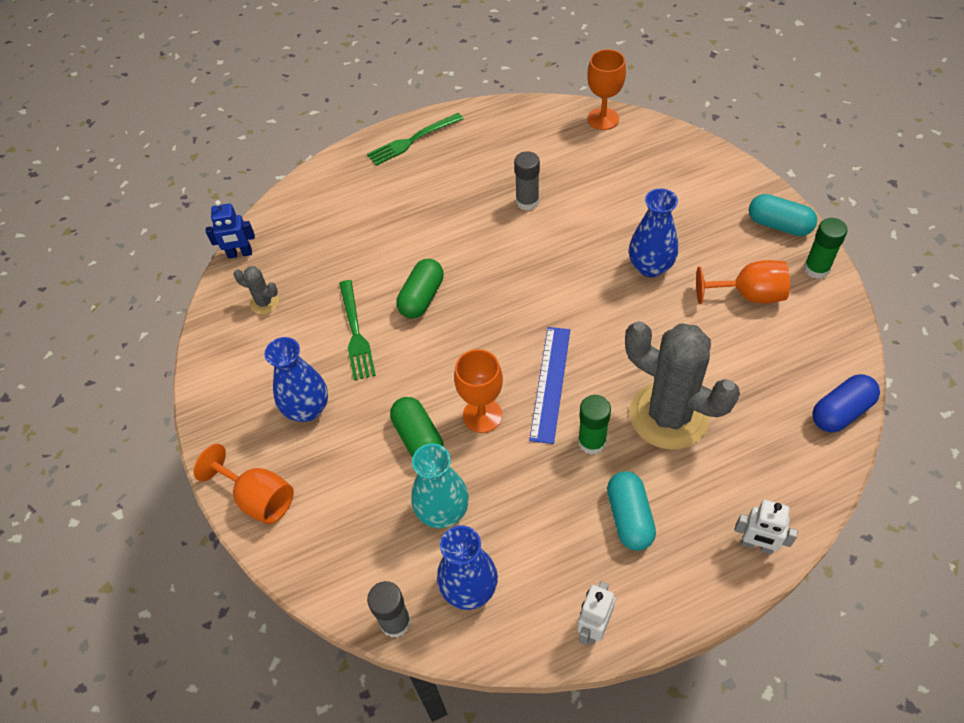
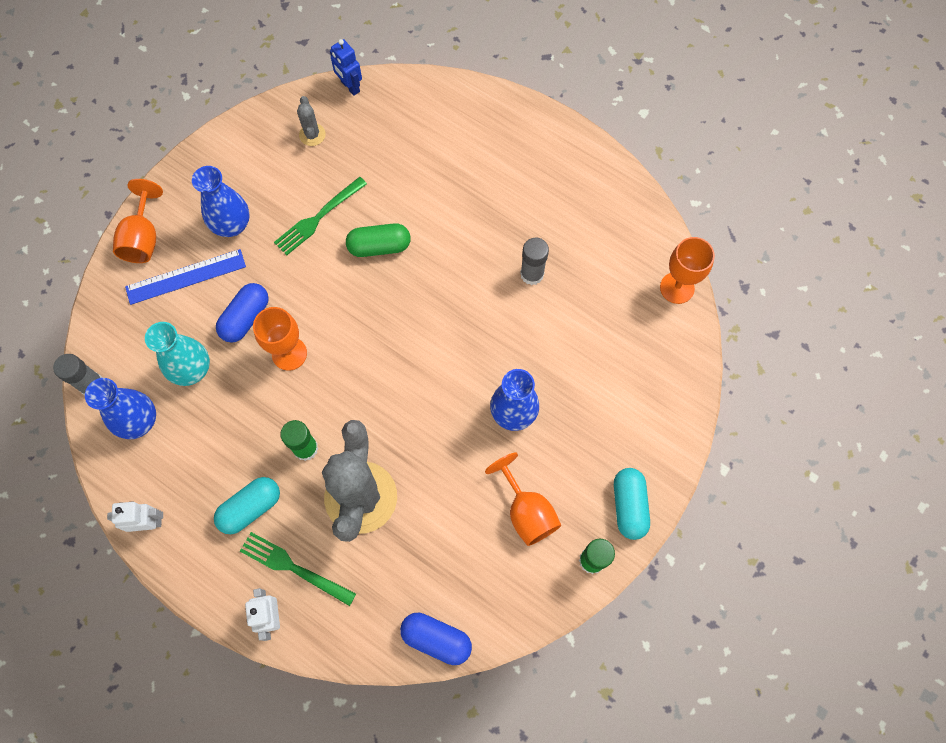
camera: 55 degrees right, 15 degrees up
green fork [367,113,463,166] -> green fork moved to [240,532,356,606]
green capsule [390,397,443,458] -> blue capsule [216,283,269,343]
blue ruler [529,327,570,444] -> blue ruler moved to [125,249,246,305]

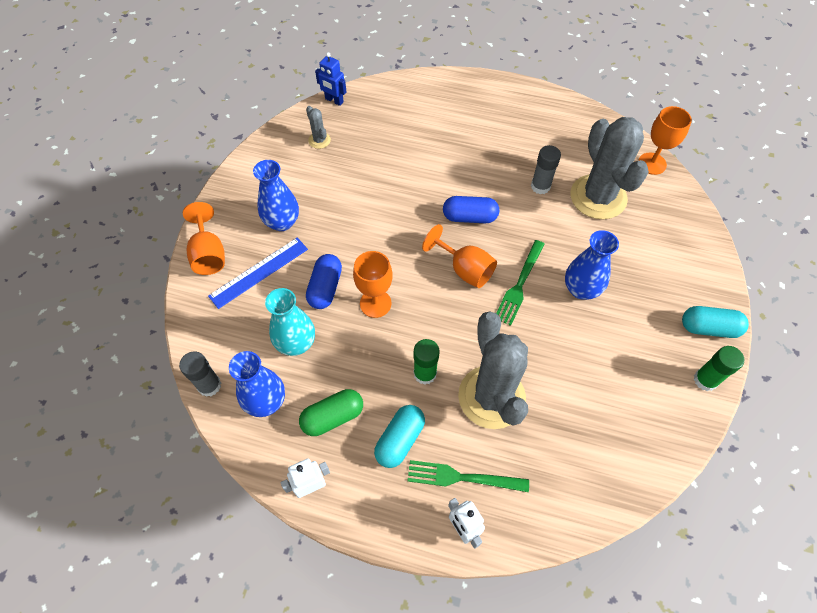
camera: 20 degrees left, 10 degrees down
green fork [274,177,367,255] -> green fork moved to [497,240,545,326]
green capsule [346,223,411,257] -> green capsule moved to [299,389,363,436]
blue capsule [400,613,472,665] -> blue capsule moved to [443,196,499,223]
orange goblet [485,453,561,546] -> orange goblet moved to [422,224,497,288]
turquoise capsule [614,468,650,540] -> turquoise capsule turned 60 degrees counterclockwise [682,306,749,338]
none -> grey cactus [570,117,649,220]

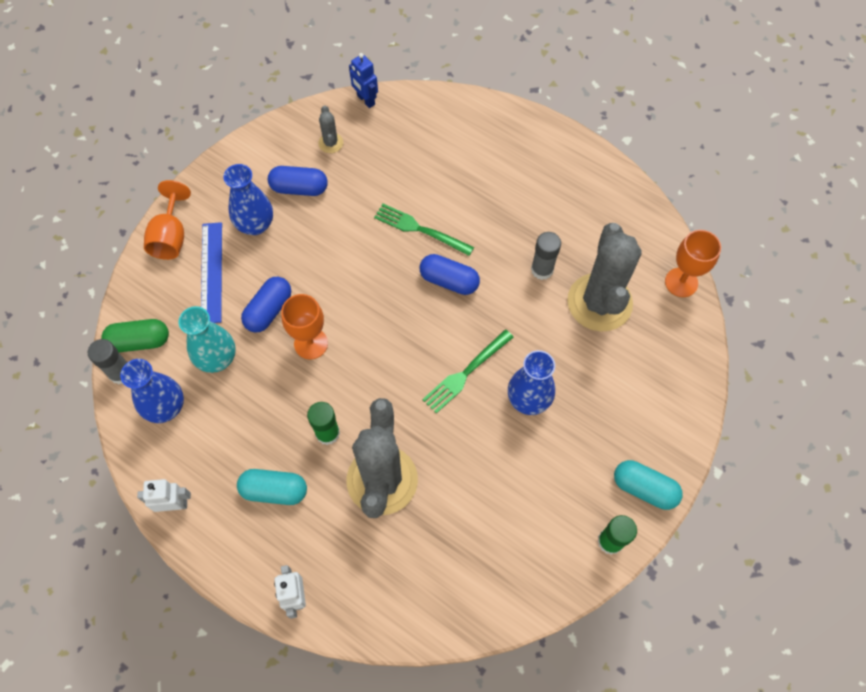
camera: 20 degrees right, 5 degrees up
blue ruler [208,238,308,309] -> blue ruler turned 75 degrees counterclockwise [201,222,222,323]
green capsule [299,389,363,436] -> green capsule moved to [101,319,169,352]
turquoise capsule [374,405,425,468] -> turquoise capsule turned 45 degrees clockwise [237,469,307,505]
green fork [407,460,529,492] -> green fork moved to [374,204,474,256]
orange goblet [422,224,497,288] -> none
none -> blue capsule [268,166,328,196]

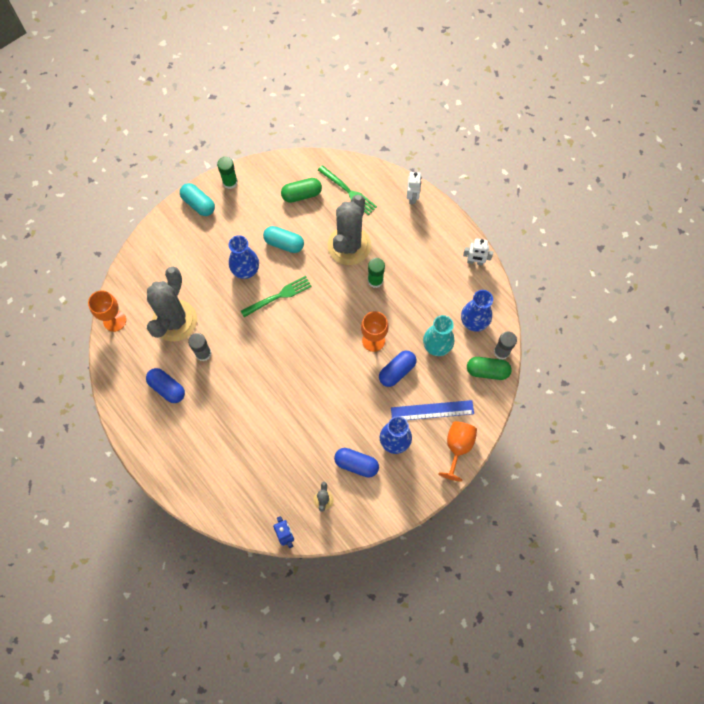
camera: 165 degrees left, 5 degrees up
blue ruler [201,222,222,323] -> blue ruler turned 75 degrees clockwise [391,400,474,420]
turquoise capsule [237,469,307,505] -> turquoise capsule moved to [263,226,304,253]
green fork [374,204,474,256] -> green fork moved to [318,165,377,215]
blue capsule [420,254,480,295] -> blue capsule moved to [146,368,185,403]
none -> green capsule [281,178,322,203]

